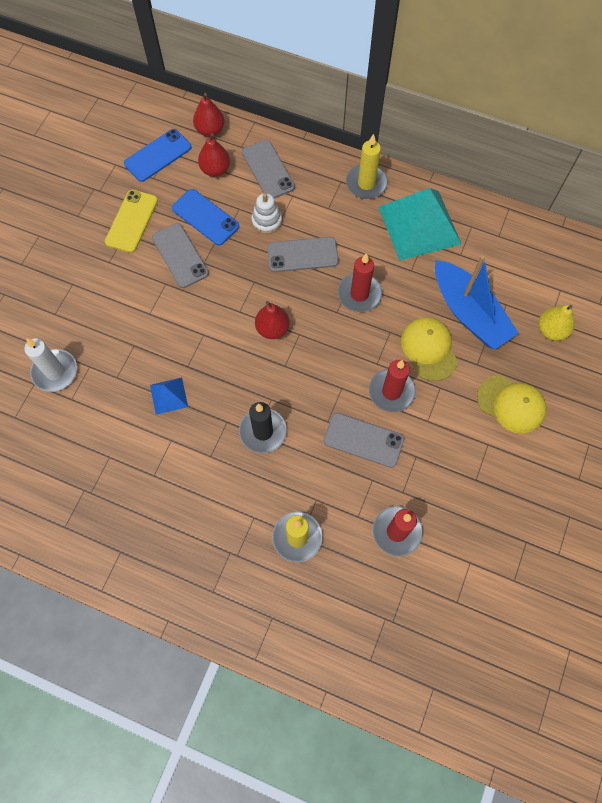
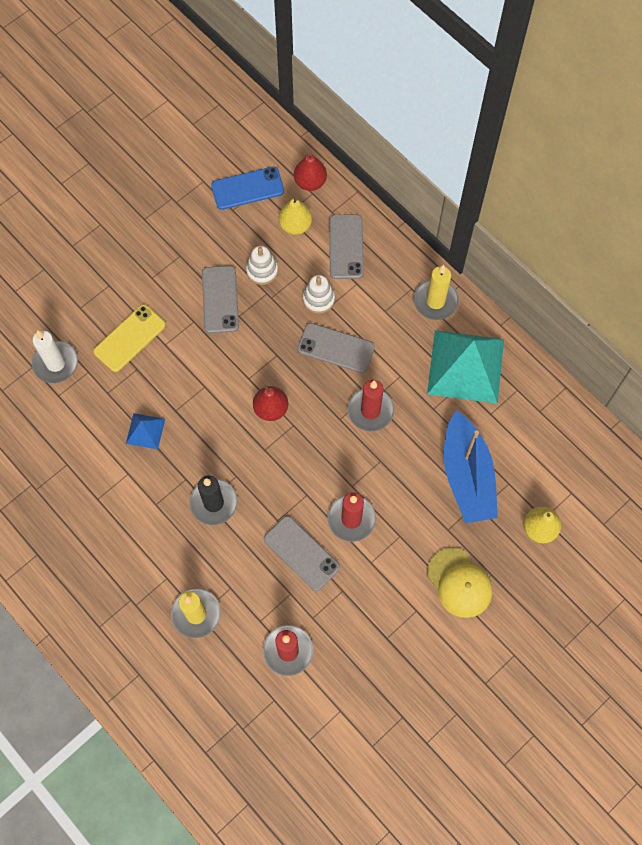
camera: 25 degrees right, 0 degrees up
yellow phone [105,190,158,253] -> yellow phone moved to [93,304,166,372]
blue phone [172,189,239,246] -> white stacking toy [246,246,278,285]
red pear [198,133,230,177] -> yellow pear [279,197,312,235]
yellow cap [401,317,458,381] -> none

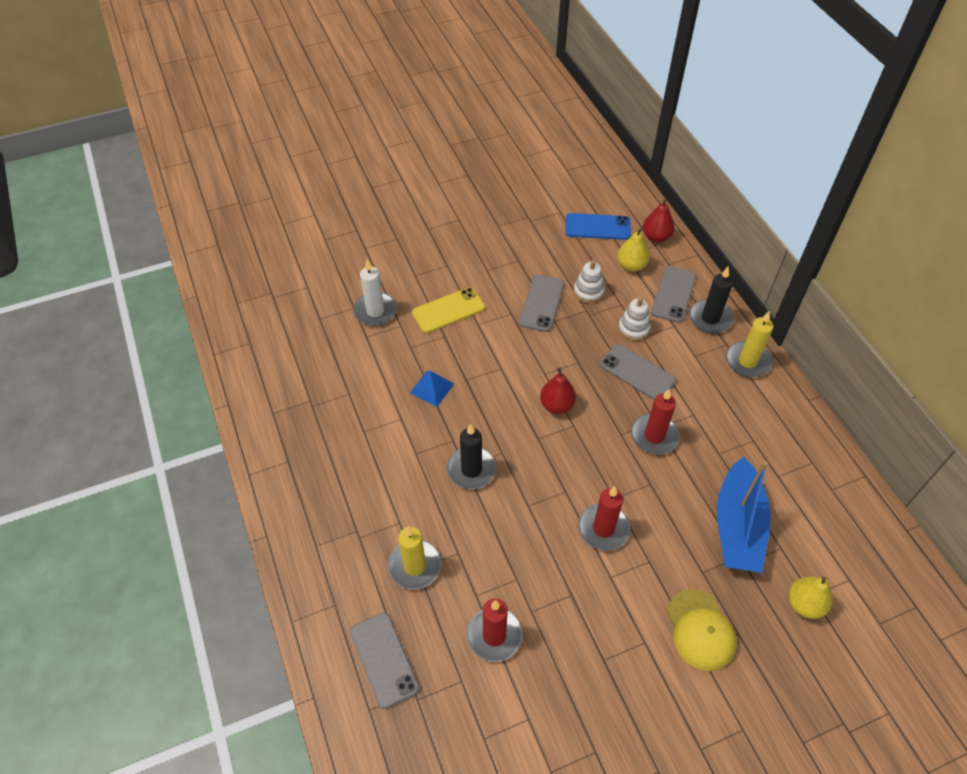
camera: 20 degrees right, 15 degrees down
grey phone [264,516,340,591] -> grey phone moved to [350,612,419,709]
turquoise pyramid [427,330,504,404] -> none
none -> black candle [689,267,734,333]

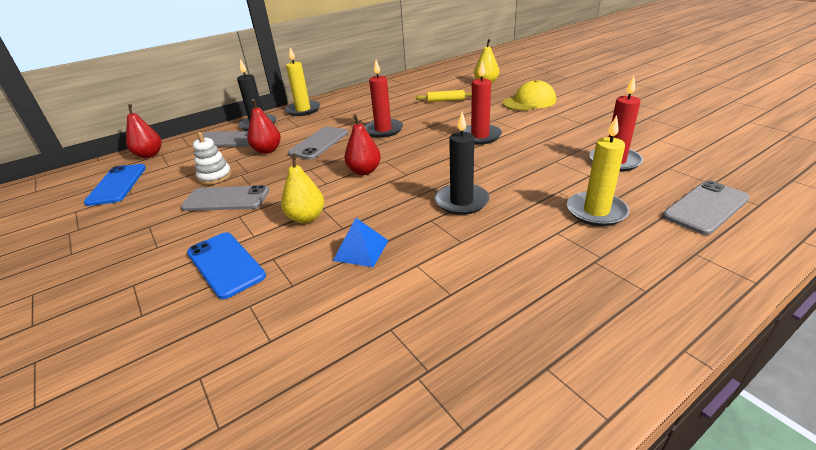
camera: 100 degrees left, 20 degrees down
white candle [353,259,397,326] -> none
yellow phone [412,287,485,333] -> blue phone [187,232,266,299]
yellow pear [617,228,650,272] -> yellow pear moved to [281,153,324,223]
white stacking toy [618,297,651,341] -> red pear [247,99,281,154]
blue boat [717,457,771,573] -> yellow rolling pin [416,90,472,102]

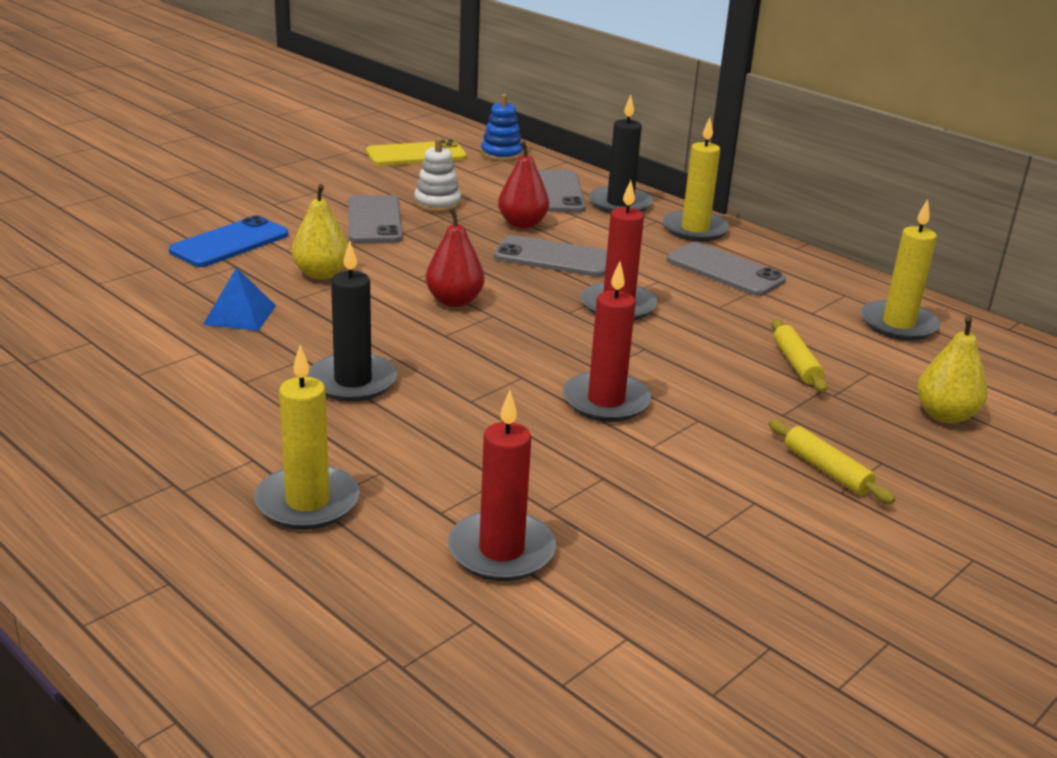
camera: 75 degrees right, 5 degrees down
blue phone [84,164,146,206] -> yellow phone [366,140,467,166]
red pear [126,104,162,158] -> blue stacking toy [481,94,523,161]
yellow cap [503,80,556,111] -> yellow rolling pin [769,420,895,504]
grey phone [663,180,750,235] -> grey phone moved to [666,242,786,296]
none -> yellow candle [861,199,940,341]

